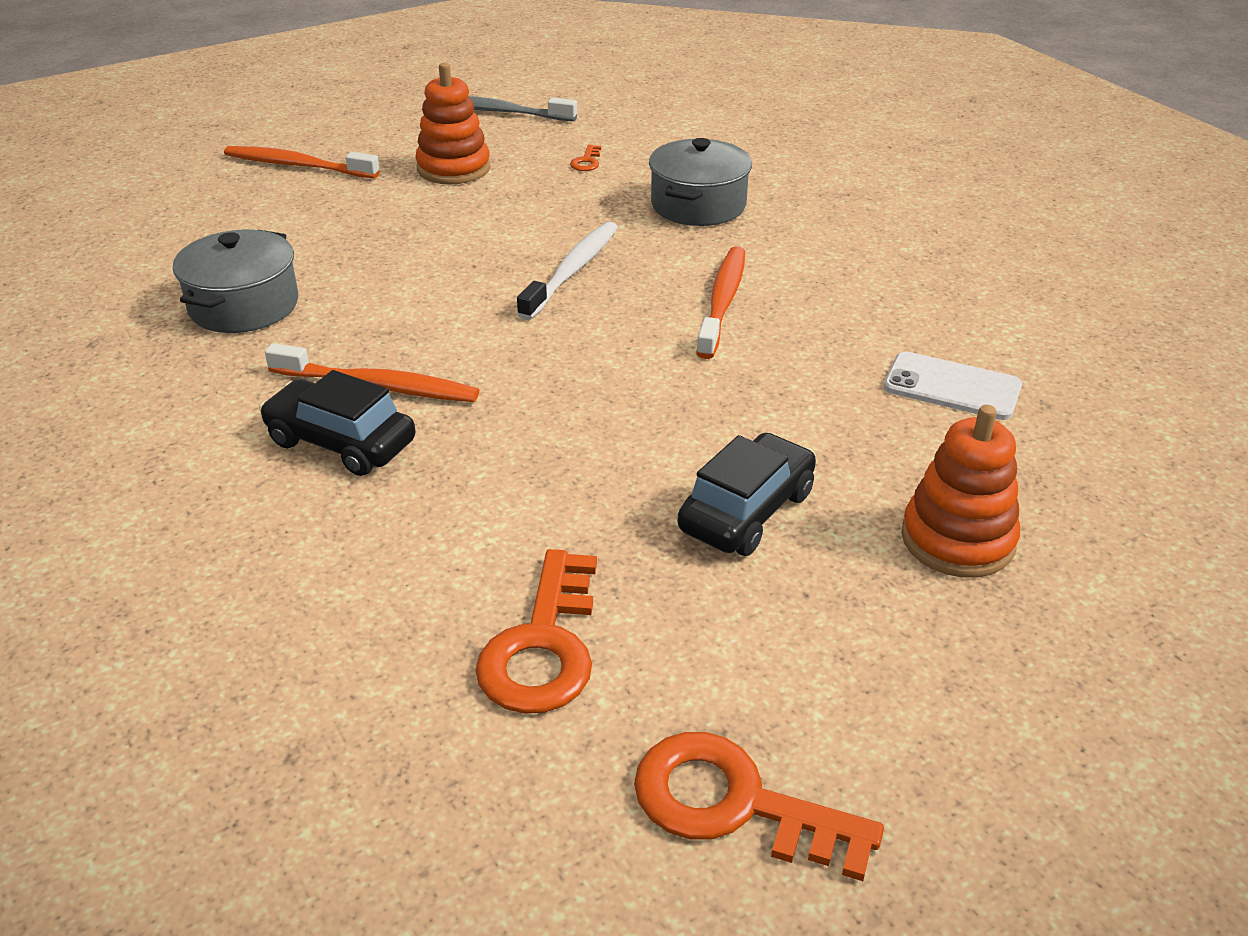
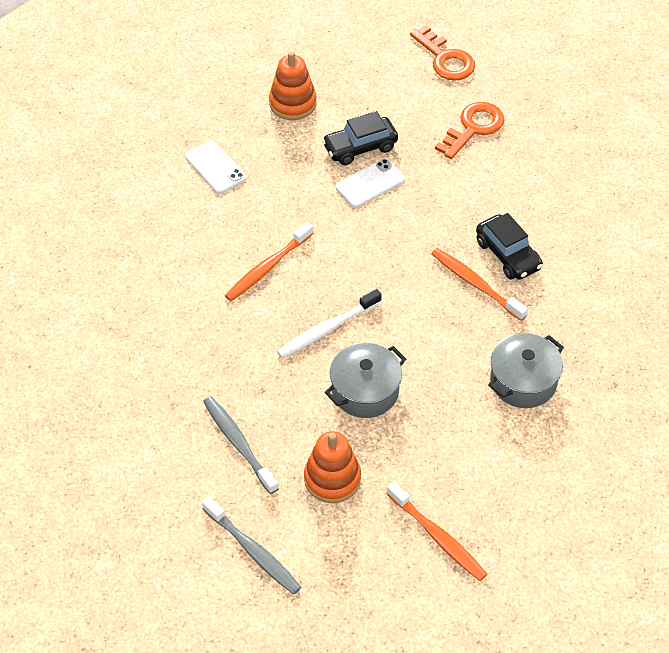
camera: 150 degrees left, 15 degrees up
orange key [570,145,601,171] -> grey toothbrush [203,396,279,494]
grey pot [649,138,752,226] -> grey pot moved to [325,343,406,418]
none -> white phone [336,159,405,208]

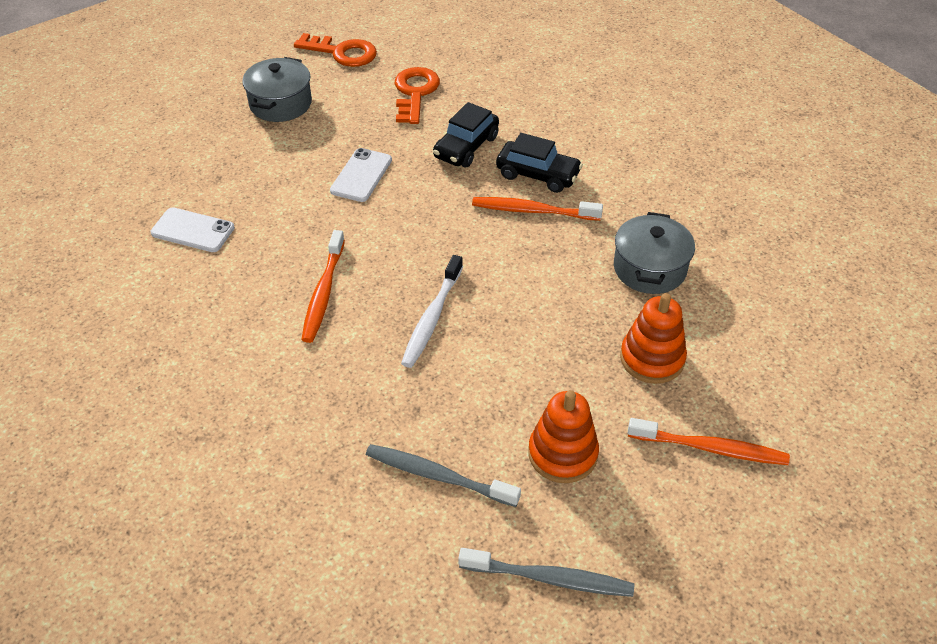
camera: 35 degrees left, 5 degrees down
orange stacking toy [269,51,317,120] -> orange stacking toy moved to [620,293,687,384]
black car [322,111,398,165] -> black car moved to [433,102,499,167]
grey pot [325,343,406,418] -> grey pot moved to [242,57,312,122]

